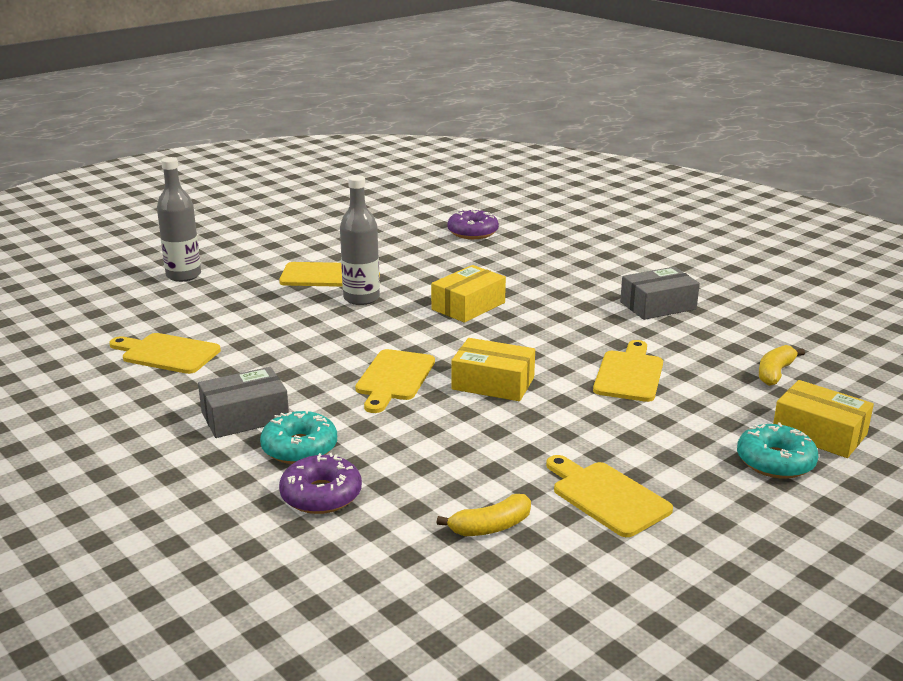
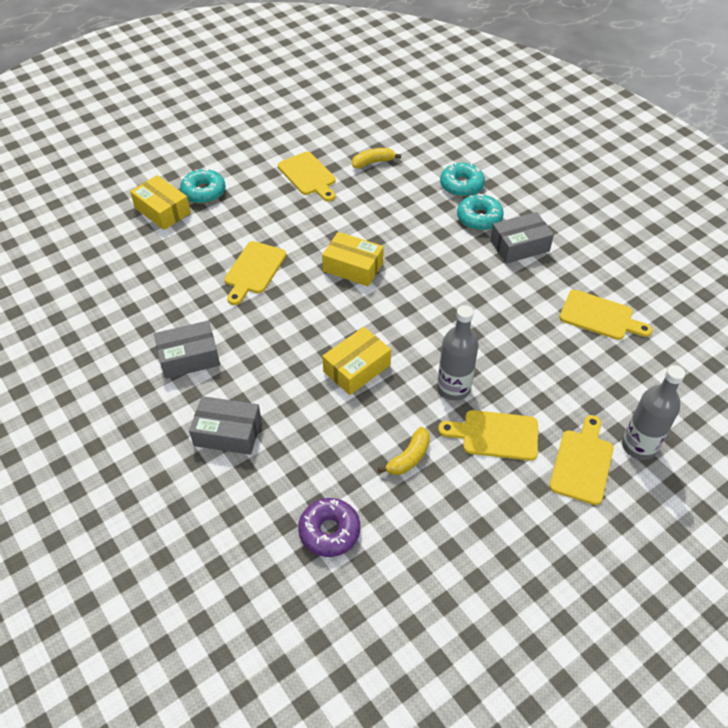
camera: 175 degrees left, 25 degrees up
purple donut [279,453,362,514] -> turquoise donut [440,163,485,197]
yellow cutting board [355,349,435,413] -> yellow cutting board moved to [549,415,613,505]
yellow banana [759,345,805,386] -> yellow banana moved to [378,427,430,475]
none -> grey box [189,396,261,455]

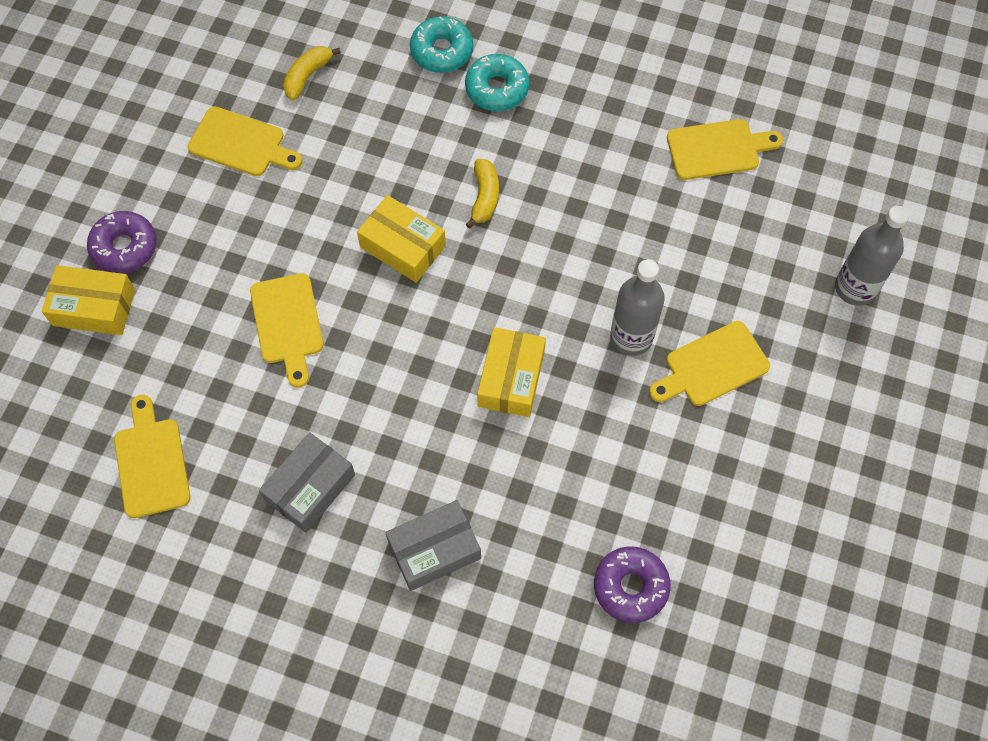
camera: 35 degrees left, 15 degrees up
turquoise donut [180,168,225,204] -> purple donut [87,211,157,274]
yellow box [322,232,384,286] -> yellow box turned 45 degrees clockwise [357,195,446,283]
yellow banana [378,427,430,475] -> yellow banana moved to [466,159,499,229]
grey box [490,212,554,264] -> none
yellow cutting board [549,415,613,505] -> yellow cutting board moved to [114,395,190,518]

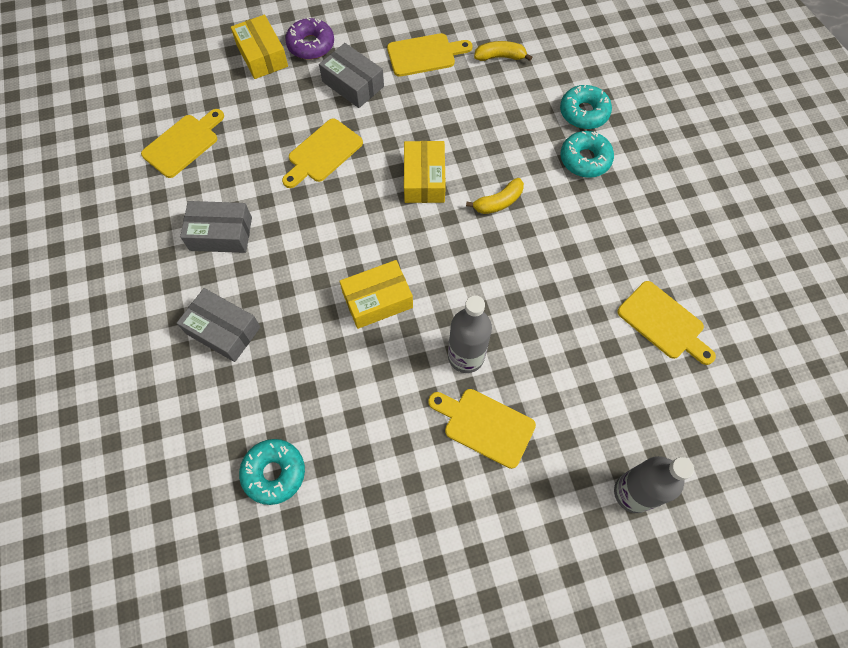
camera: 55 degrees right, 0 degrees up
yellow cutting board [188,107,302,176] -> yellow cutting board turned 90 degrees counterclockwise [387,33,472,77]
purple donut [594,546,671,623] -> turquoise donut [239,439,305,505]
none -> grey box [319,43,384,108]

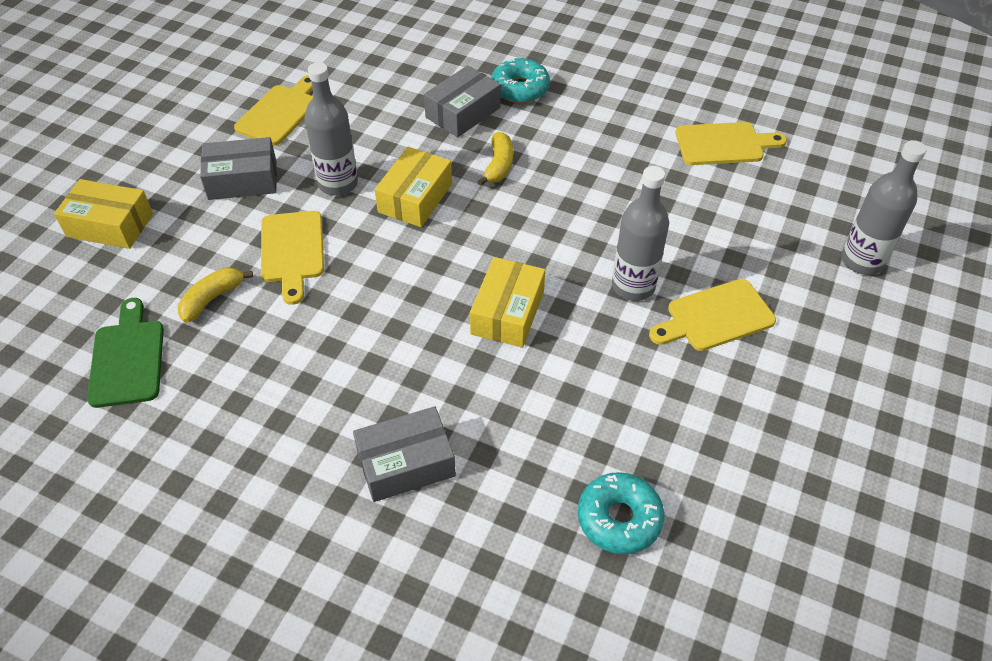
camera: 50 degrees left, 15 degrees down
yellow cutting board [141,109,224,178] -> green cutting board [87,298,164,408]
grey box [180,201,252,253] -> grey box moved to [424,65,501,138]
purple donut [285,17,334,59] -> none
yellow box [404,141,446,203] -> yellow box turned 75 degrees clockwise [375,147,452,227]
yellow banana [474,41,532,61] -> yellow banana moved to [178,267,253,323]
turquoise donut [560,84,612,129] -> none
none -> grey bottle [305,62,358,196]

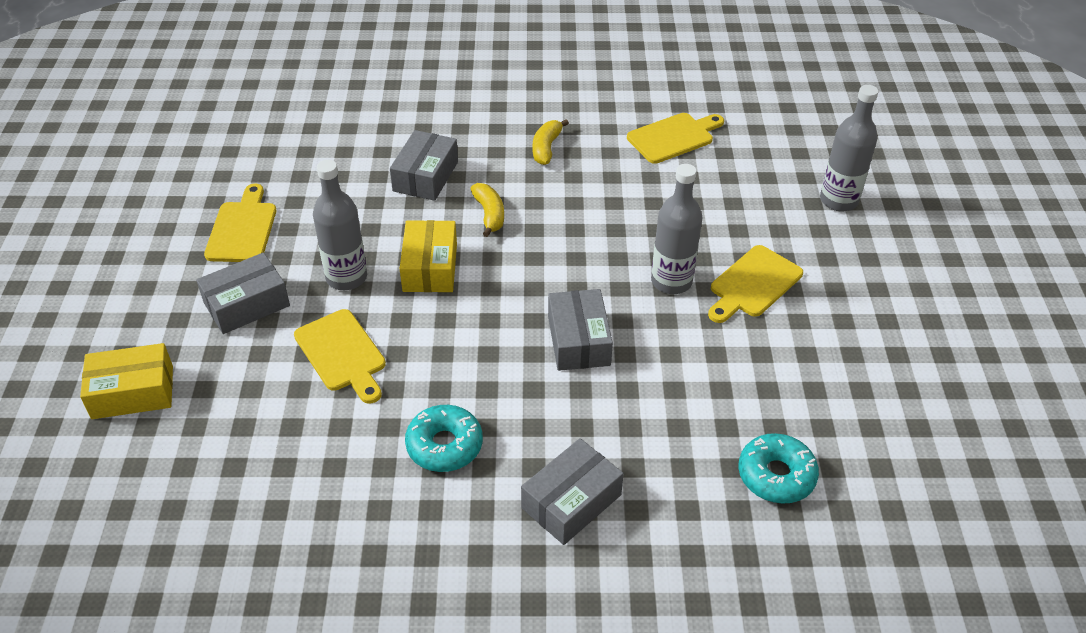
camera: 25 degrees left, 5 degrees down
green cutting board [87,298,164,408] -> none
yellow banana [178,267,253,323] -> yellow banana moved to [533,119,569,165]
yellow box [470,257,545,348] -> grey box [548,289,613,371]
turquoise donut [491,58,550,103] -> turquoise donut moved to [405,405,483,472]

